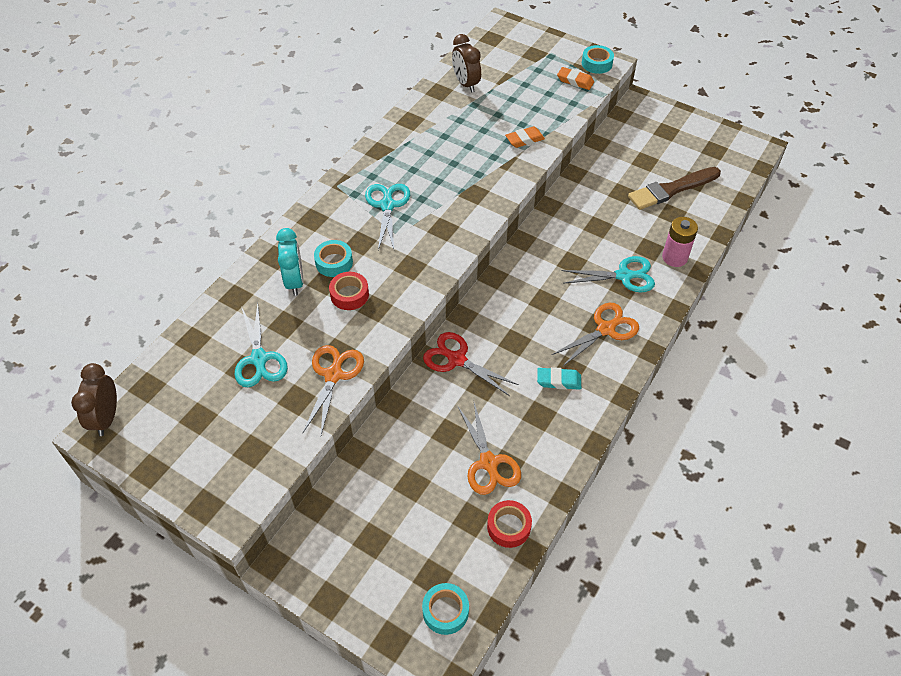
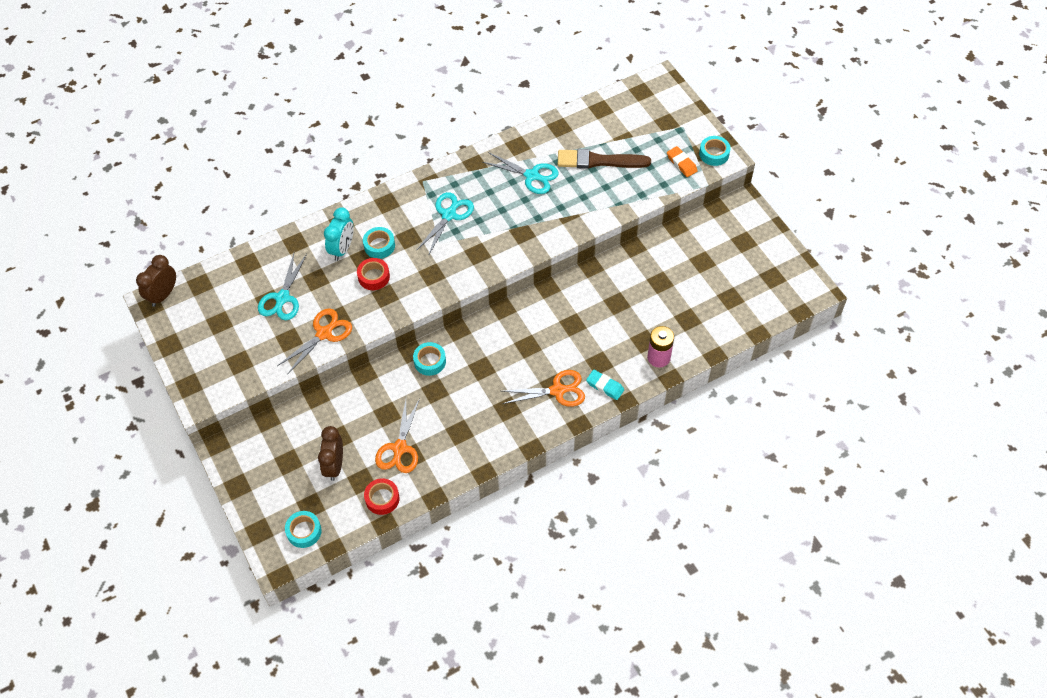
camera: 30 degrees right, 5 degrees up
red scissors [423,332,519,396] -> turquoise tape [413,342,446,376]
brown clock [452,34,481,93] -> brown clock moved to [318,426,343,481]
orange eraser [505,126,545,148] -> none
turquoise eraser [537,367,581,390] -> turquoise eraser moved to [586,370,624,400]
turquoise scissors [561,256,655,292] -> turquoise scissors moved to [483,152,559,194]
brown brush [628,167,721,210] -> brown brush moved to [558,149,651,169]

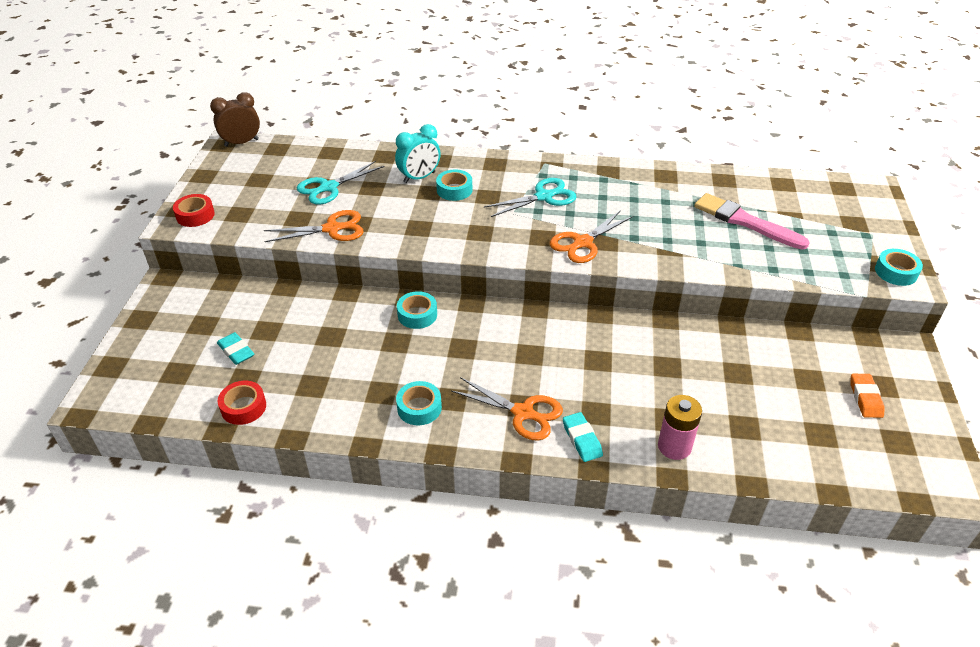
camera: 35 degrees right, 15 degrees down
turquoise tape [285,511,322,548] -> turquoise tape moved to [396,381,442,425]
brown clock [318,426,343,481] -> turquoise eraser [217,332,254,365]
red tape [357,258,390,290] -> red tape moved to [173,194,215,227]
orange scissors [375,398,420,473] -> orange scissors moved to [550,210,633,263]
turquoise scissors [483,152,559,194] -> none
brown brush [558,149,651,169] -> pink brush [694,193,810,250]
orange eraser [667,146,698,177] -> orange eraser moved to [850,374,885,418]

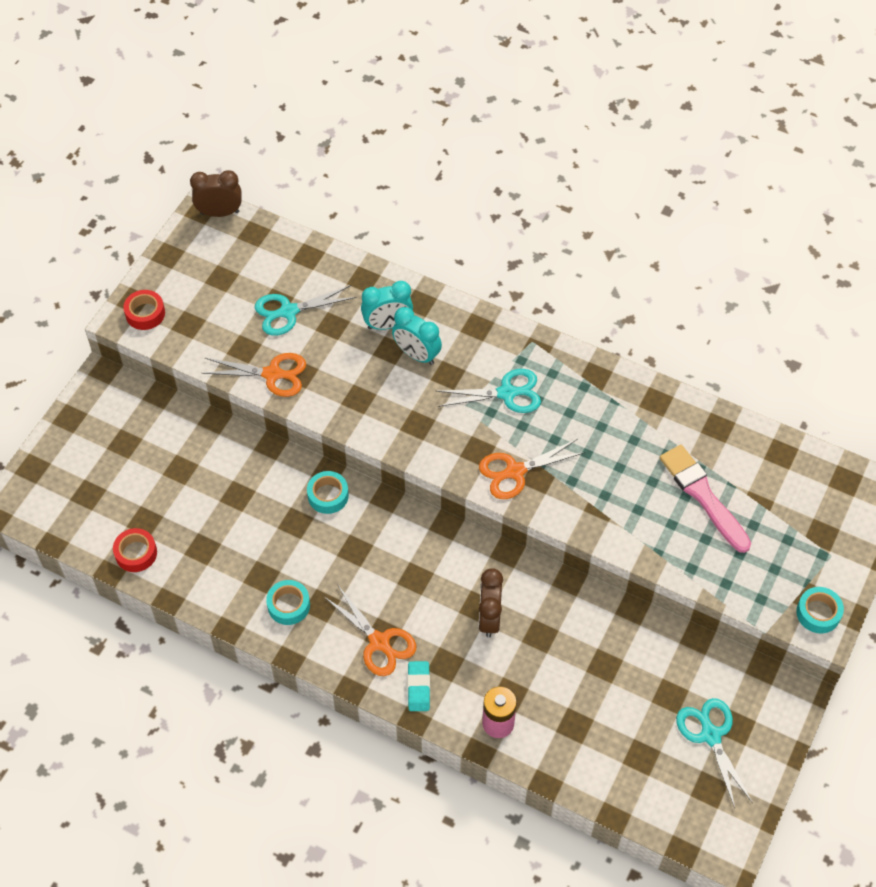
camera: 20 degrees right, 15 degrees up
turquoise eraser [217,332,254,365] -> none
turquoise tape [436,170,472,201] -> turquoise clock [392,307,442,365]
orange eraser [850,374,885,418] -> turquoise scissors [676,698,753,808]
none -> brown clock [478,568,503,638]

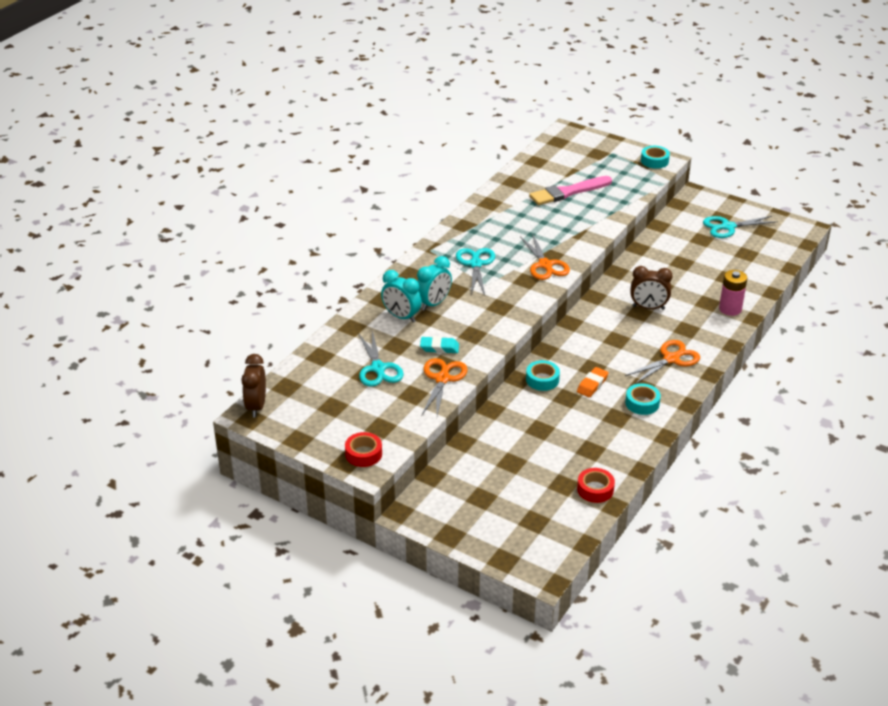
camera: 85 degrees left, 20 degrees down
turquoise clock [361,281,413,330] -> turquoise clock turned 135 degrees clockwise [381,270,422,323]
turquoise eraser [408,661,430,711] -> turquoise eraser moved to [420,336,459,353]
none -> orange eraser [577,367,609,397]

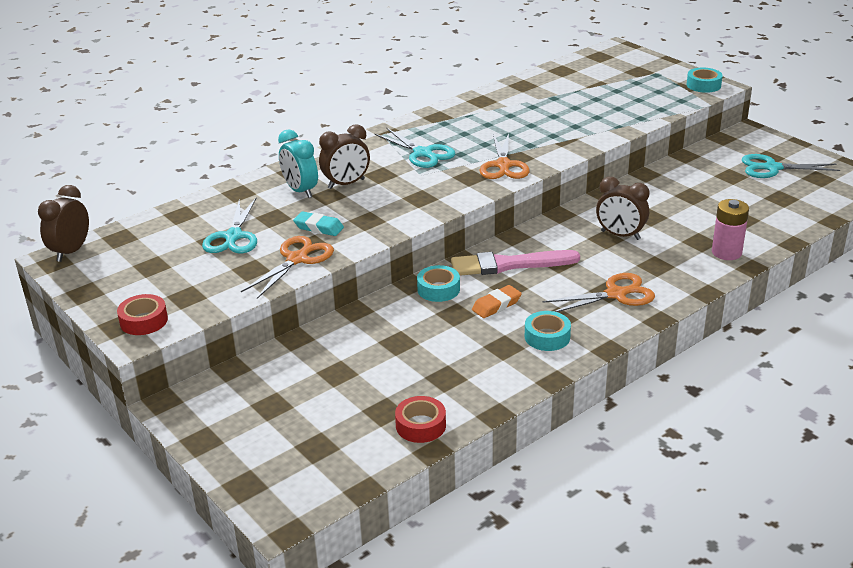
camera: 20 degrees right, 5 degrees down
turquoise clock [417,256,452,311] -> brown clock [319,124,370,189]
turquoise scissors [456,248,495,295] -> turquoise scissors turned 120 degrees clockwise [375,128,455,168]
pink brush [529,176,612,205] -> pink brush moved to [451,250,580,276]

